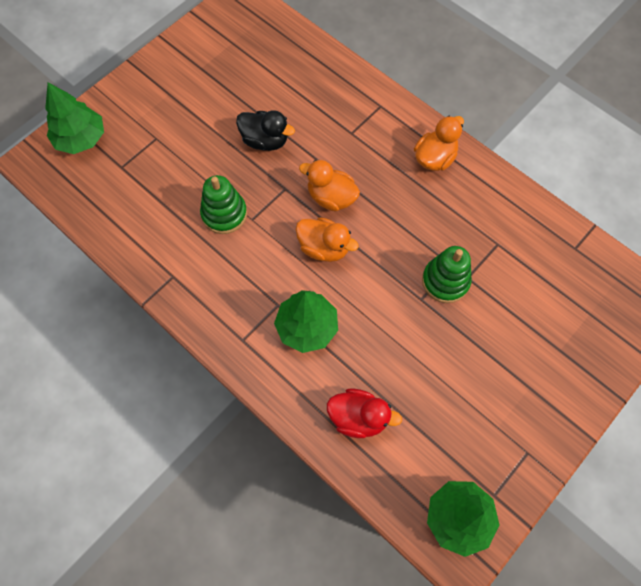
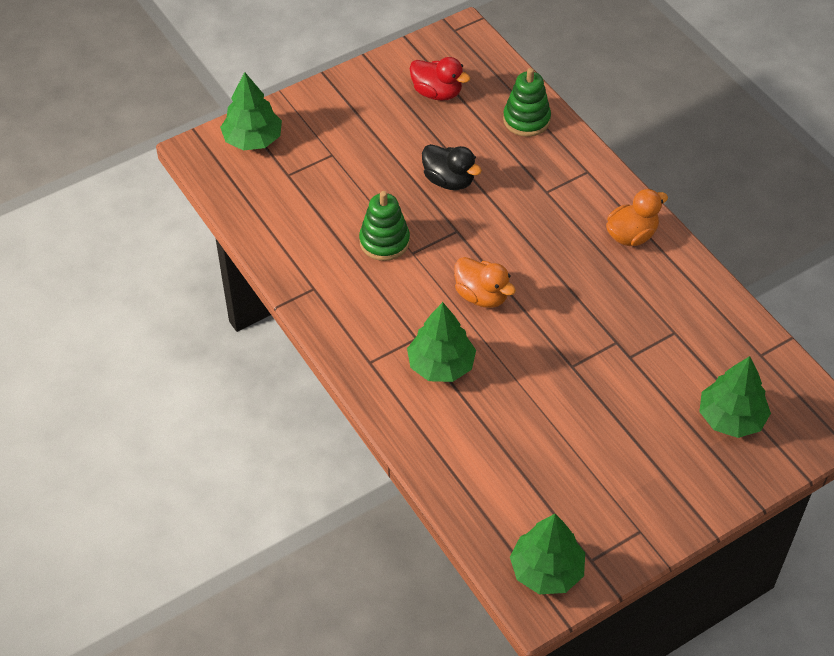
camera: 15 degrees right, 15 degrees down
orange duck [299,160,360,212] -> none
red duck [327,389,402,438] -> red duck moved to [410,57,470,101]
green stacking toy [422,246,472,303] -> green stacking toy moved to [503,68,551,137]
none -> green tree [699,356,771,438]

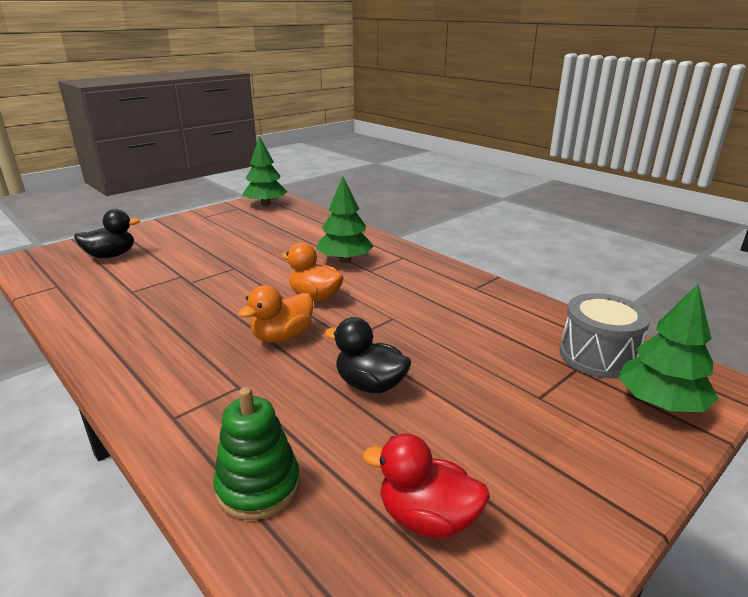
camera: 170 degrees right, 25 degrees down
green stacking toy [359,191,410,261] -> none
orange duck [606,189,668,246] -> orange duck moved to [238,285,313,343]
green tree [699,356,771,438] -> black duck [74,209,140,258]
none -> grey drum [559,293,650,378]

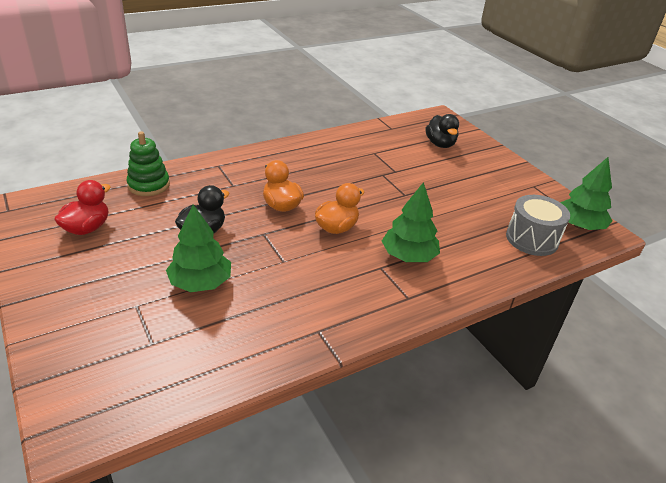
camera: 100 degrees right, 10 degrees up
grey drum [559,293,650,378] -> grey drum moved to [506,195,570,256]
green tree [618,284,719,412] -> green tree moved to [166,205,231,292]

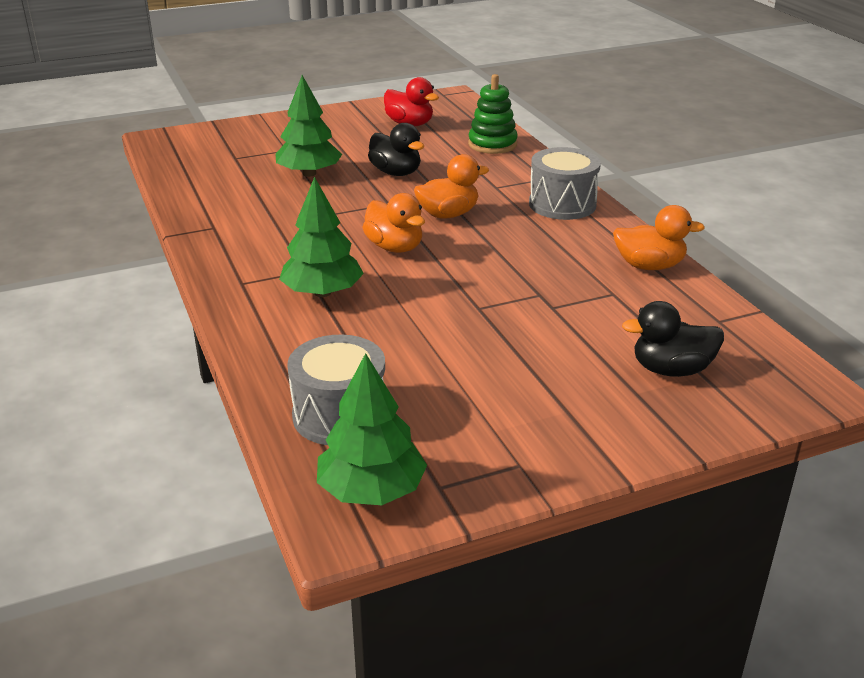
camera: 100 degrees right, 5 degrees down
none -> grey drum [529,147,601,220]
none -> orange duck [613,205,705,270]

